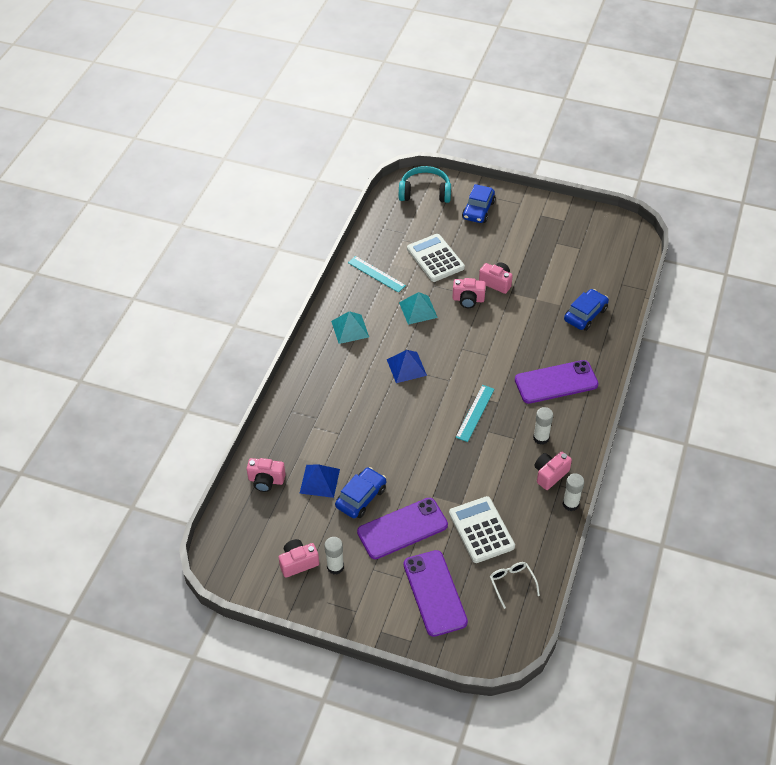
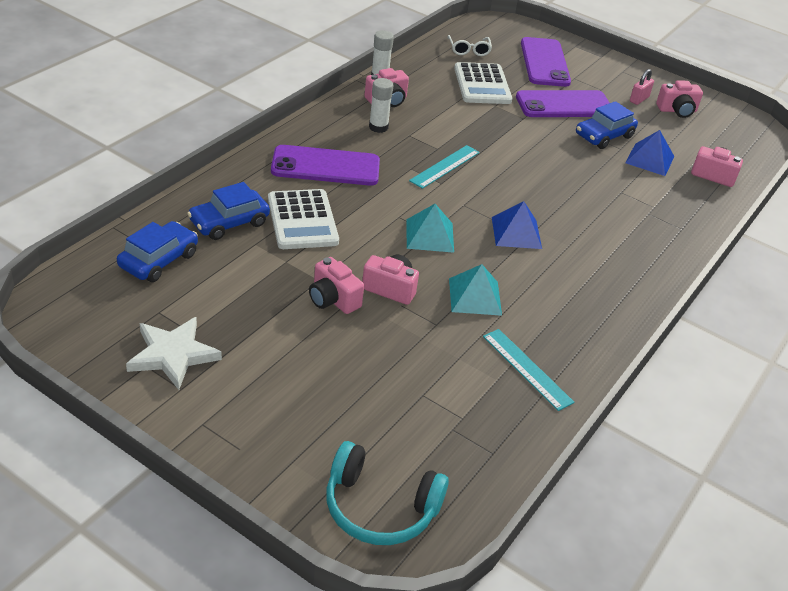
camera: 170 degrees left, 10 degrees down
white glue stick [324,537,344,574] -> pink padlock [630,69,654,105]
turquoise pyramid [331,311,369,344] -> turquoise pyramid moved to [407,204,454,253]
white calculator [407,234,465,282] -> white calculator moved to [268,189,339,249]
blue car [462,184,496,223] -> blue car moved to [117,221,198,282]
none -> white star [126,317,222,390]

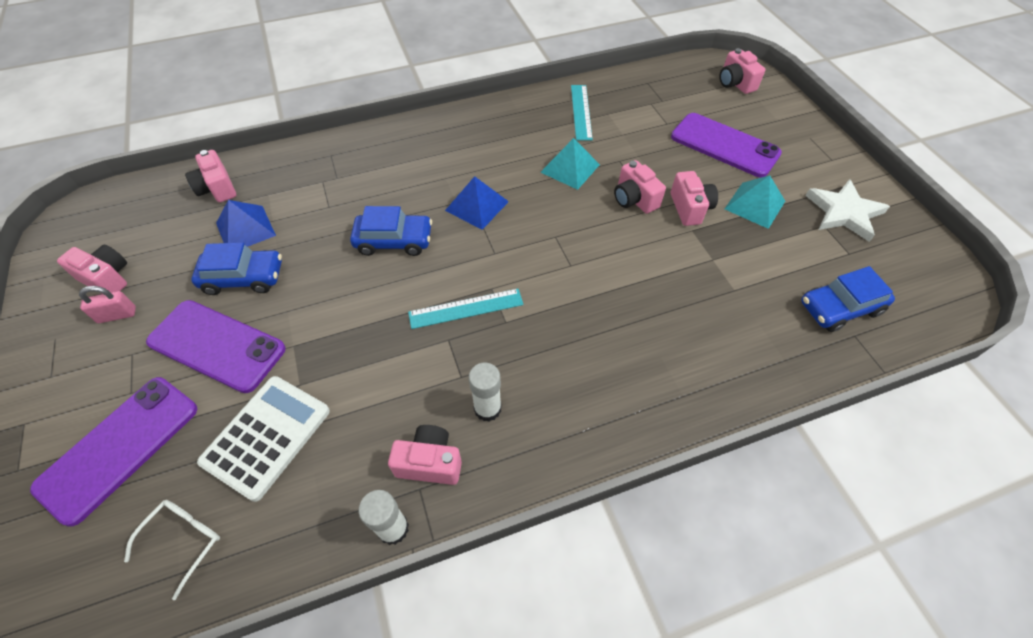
camera: 140 degrees left, 15 degrees up
blue car [187,182,270,240] -> blue car moved to [350,206,432,256]
white calculator [268,189,339,249] -> none
purple phone [271,145,380,186] -> purple phone moved to [671,113,782,178]
turquoise headphones [326,441,449,545] -> pink camera [719,48,765,94]
turquoise pyramid [407,204,454,253] -> turquoise pyramid moved to [725,175,785,229]

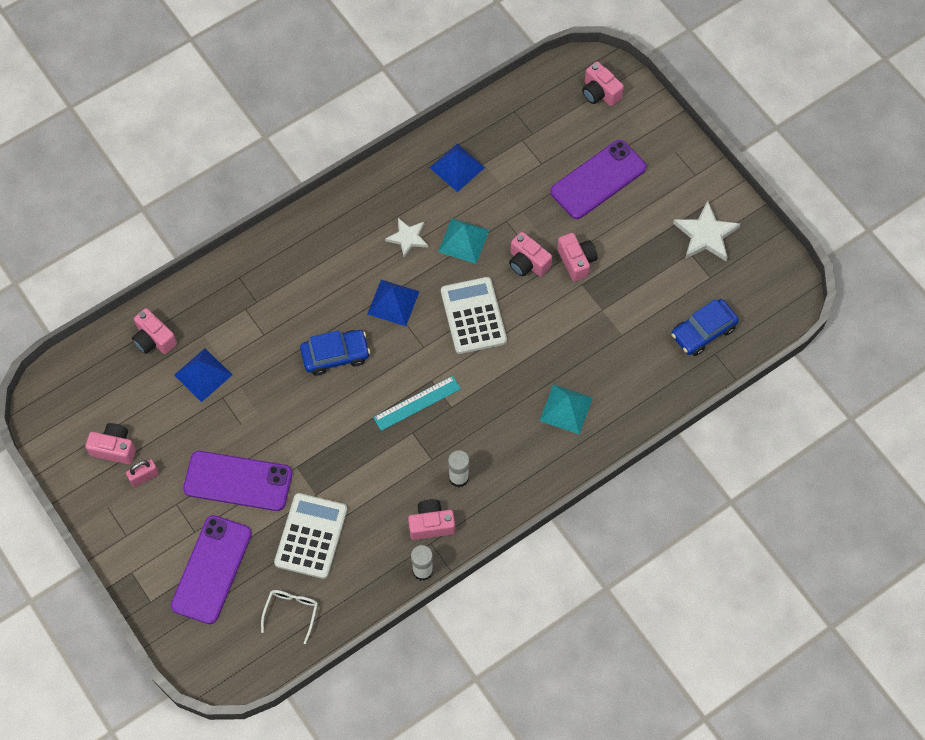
camera: 15 degrees left, 10 degrees up
blue car [191,243,282,295] -> none
turquoise ruler [571,85,593,140] -> blue pyramid [430,144,485,192]
purple phone [671,113,782,178] -> purple phone turned 60 degrees counterclockwise [550,140,646,219]
turquoise pyramid [725,175,785,229] -> turquoise pyramid moved to [540,384,593,434]
none -> white star [385,218,428,258]
none -> white calculator [441,277,507,354]

